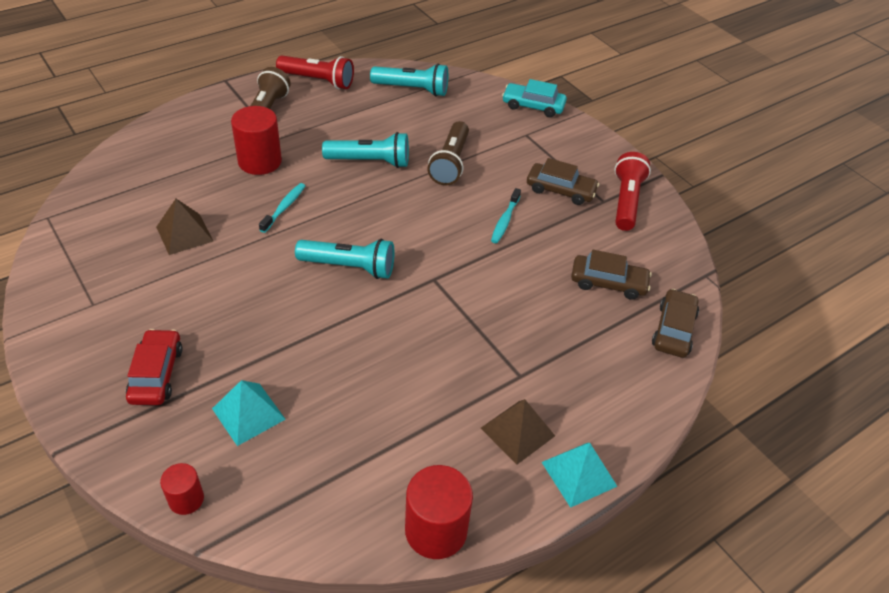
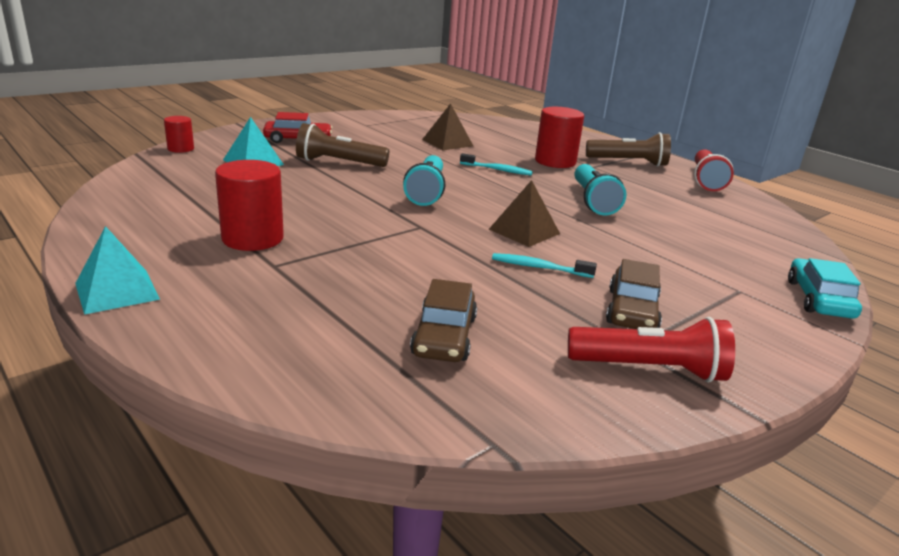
camera: 85 degrees right, 20 degrees down
turquoise flashlight [370,64,448,97] -> none
red cylinder [405,465,473,559] -> red cylinder moved to [215,160,284,251]
brown flashlight [427,121,469,185] -> brown flashlight moved to [296,123,389,167]
brown pyramid [481,399,555,465] -> brown pyramid moved to [489,180,560,247]
brown car [652,289,699,358] -> none

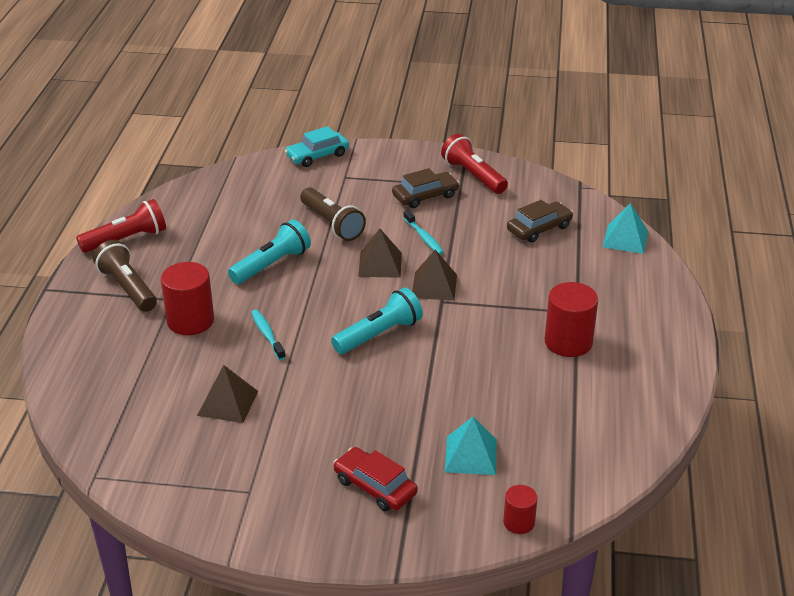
camera: 130 degrees left, 10 degrees up
turquoise pyramid [75,226,160,315] -> turquoise pyramid moved to [603,203,648,254]
brown flashlight [296,123,389,167] -> brown flashlight moved to [300,187,366,241]
none -> brown pyramid [412,250,457,301]

